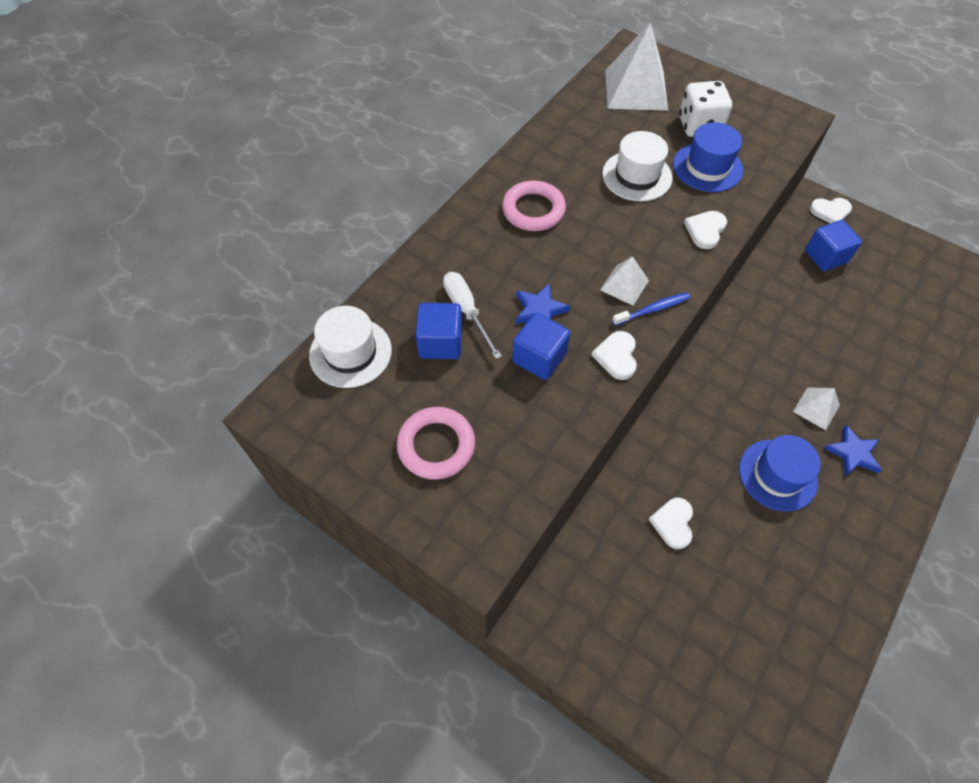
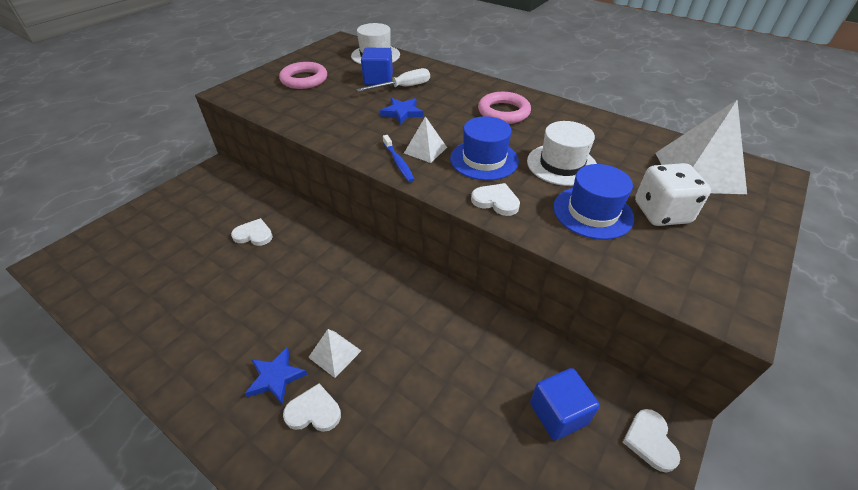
camera: 90 degrees right, 15 degrees down
blue cube [512,313,571,380] -> none
white heart [591,331,637,380] -> white heart moved to [283,383,341,432]
blue hat [739,435,821,512] -> blue hat moved to [450,116,519,180]

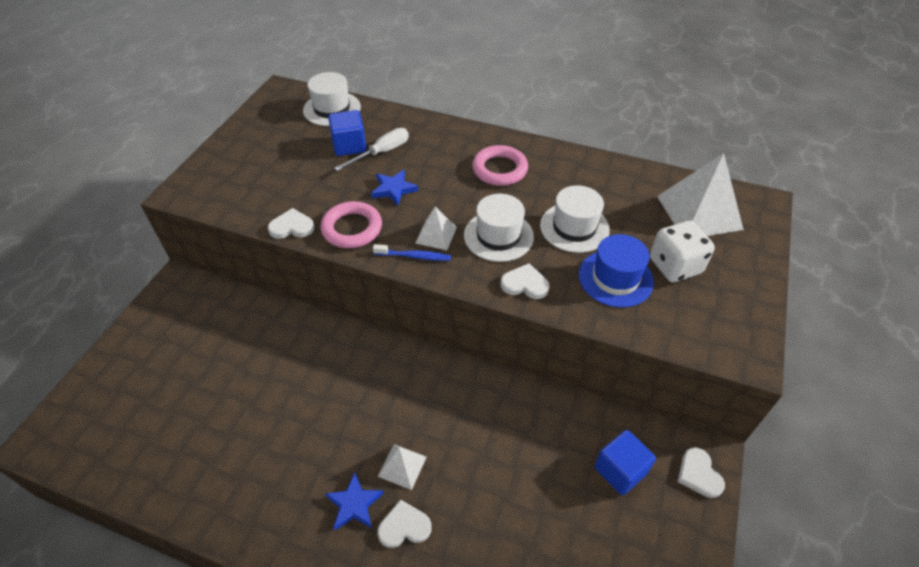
camera: 15 degrees left, 5 degrees up
white heart [231,218,273,246] -> white heart moved to [268,208,314,239]
pink ring [279,62,327,89] -> pink ring moved to [320,201,382,248]
blue toothbrush [383,135,415,182] -> blue toothbrush turned 45 degrees counterclockwise [373,244,451,261]
blue hat [450,116,519,180] -> white hat [464,194,534,262]

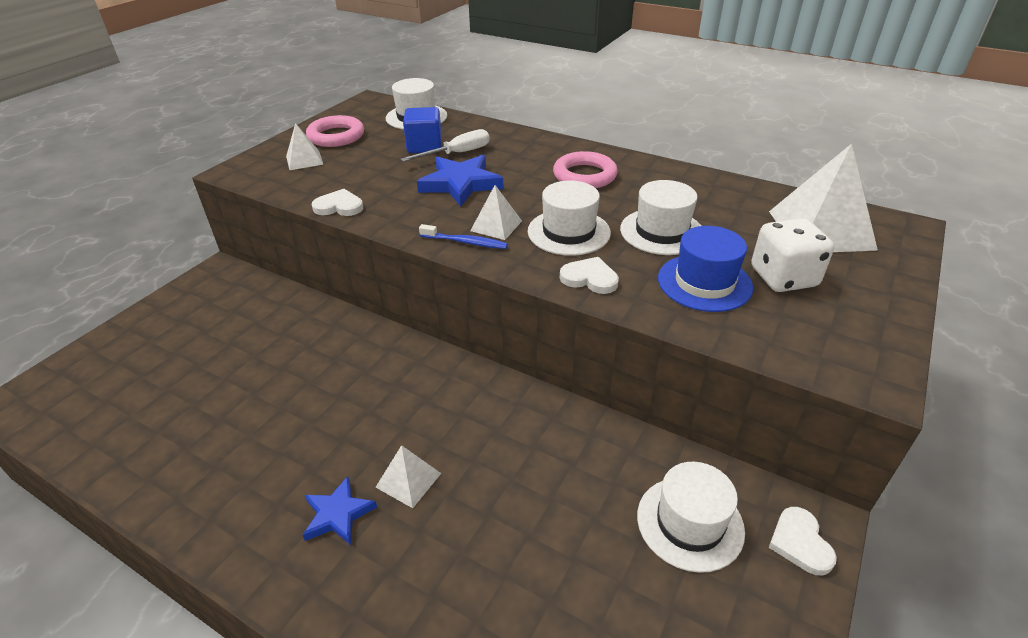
camera: 10 degrees right, 10 degrees down
pink ring [320,201,382,248] -> pink ring moved to [306,115,364,147]
blue star [371,170,418,206] -> blue star [417,155,503,206], size x1.59
white heart [377,499,432,548] -> none
blue cube [594,430,656,495] -> white hat [637,462,745,573]
none -> white pyramid [286,123,324,170]

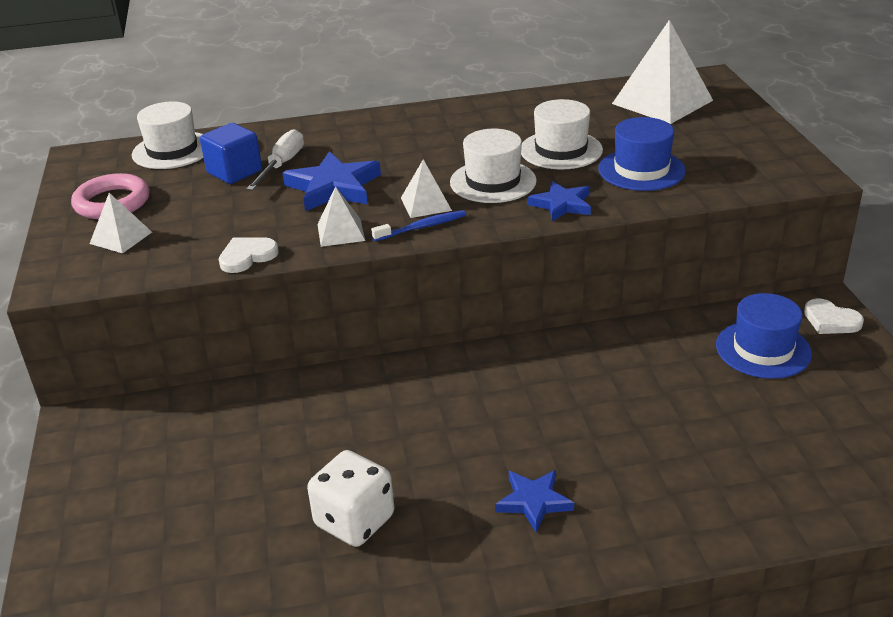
camera: 40 degrees left, 5 degrees down
white pyramid [376,445,441,508] -> white pyramid moved to [317,186,365,247]
pink ring [553,151,618,188] -> none
white heart [560,257,619,294] -> blue star [528,181,591,221]
white hat [637,462,745,573] -> blue hat [716,293,812,379]
white dice [751,218,834,292] -> white dice moved to [307,450,394,547]

